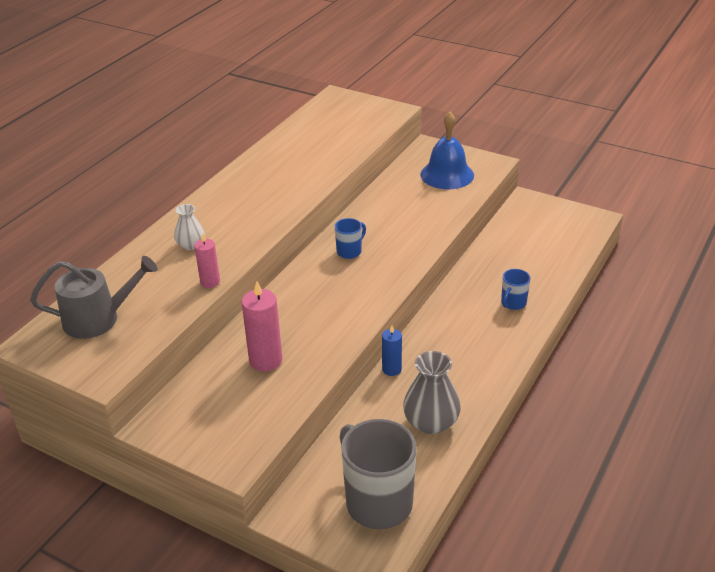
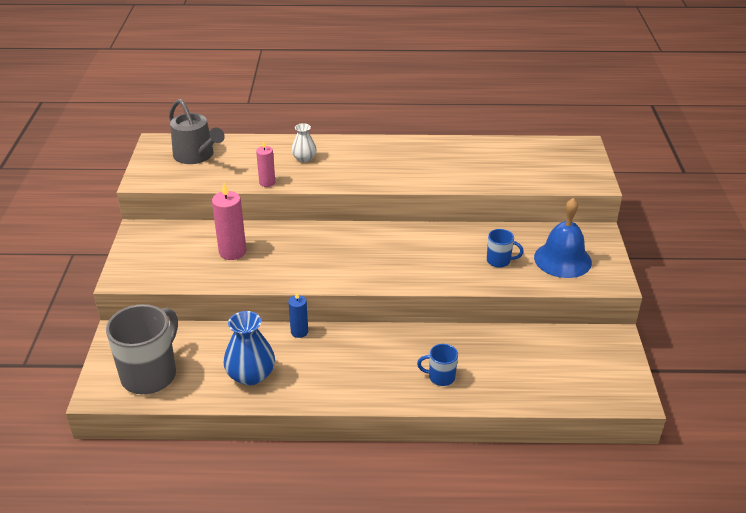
camera: 60 degrees right, 0 degrees up
blue mug [335,218,366,259] -> blue mug moved to [487,229,524,268]
grey vase [403,351,461,434] -> blue vase [224,311,275,386]

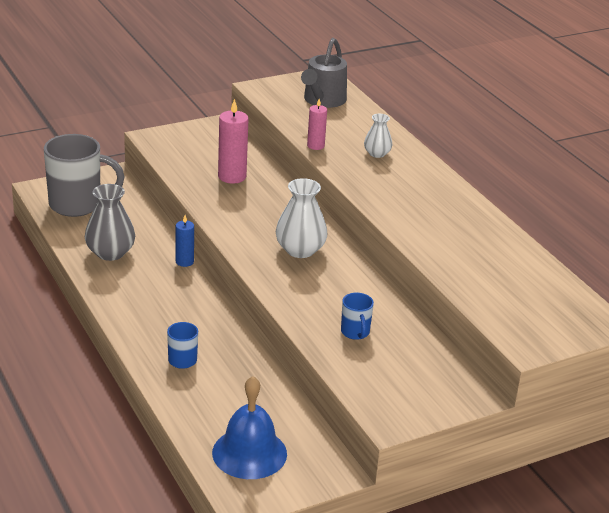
camera: 60 degrees right, 5 degrees down
blue vase [224,311,275,386] -> grey vase [85,184,135,261]
blue bell [534,198,592,278] -> blue bell moved to [212,376,287,479]
none -> white vase [276,178,328,258]

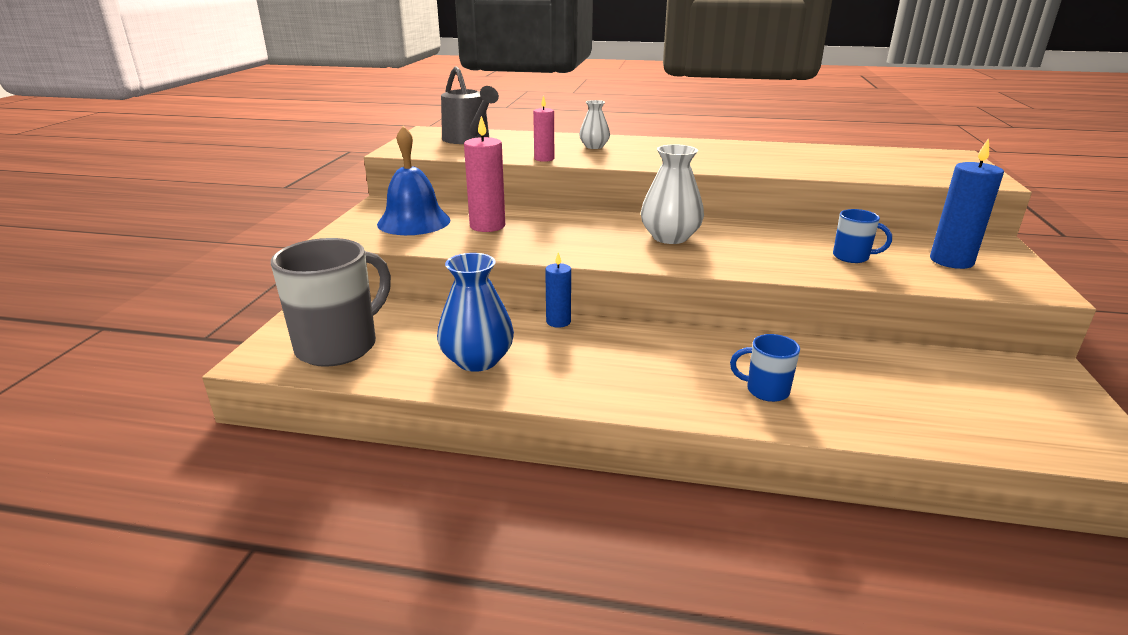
camera: 50 degrees left, 5 degrees down
grey vase [85,184,135,261] -> blue vase [437,253,514,372]
blue bell [212,376,287,479] -> blue bell moved to [377,126,450,235]
none -> blue candle [930,138,1004,269]

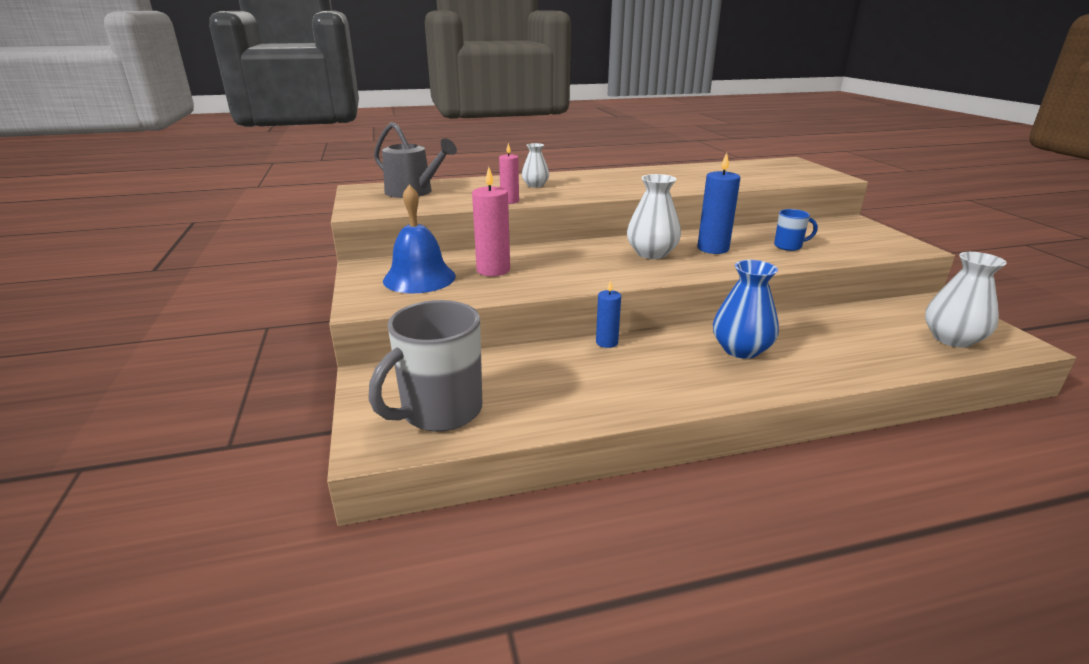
camera: 25 degrees left, 0 degrees up
grey mug [271,238,391,367] -> grey mug turned 150 degrees counterclockwise [368,300,482,432]
blue vase [437,253,514,372] -> blue vase moved to [713,260,779,359]
blue mug [730,334,800,402] -> none
blue candle [930,138,1004,269] -> blue candle moved to [697,153,740,254]
none -> white vase [925,252,1007,348]

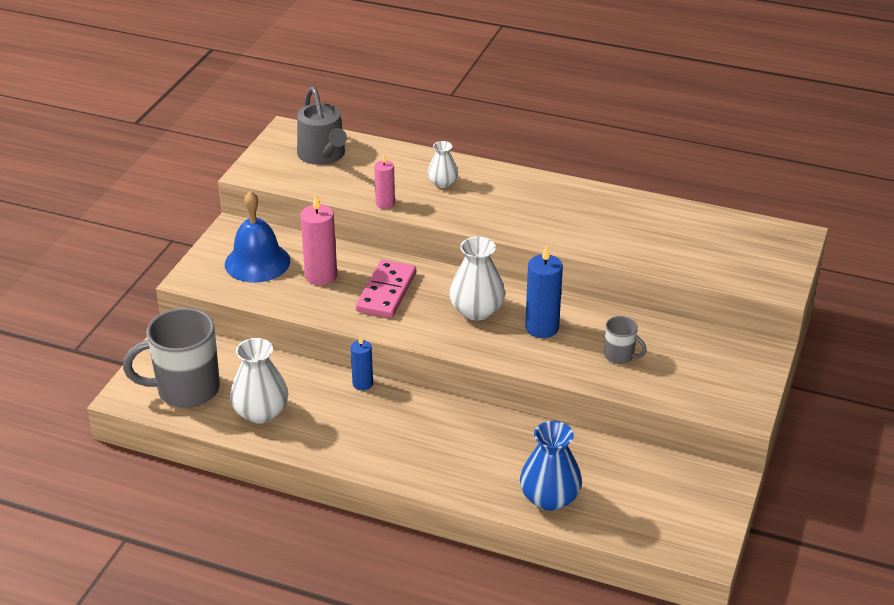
camera: 35 degrees right, 10 degrees up
blue vase [713,260,779,359] -> blue vase moved to [520,421,582,511]
blue mug [774,209,818,251] -> grey mug [604,316,646,364]
white vase [925,252,1007,348] -> white vase moved to [230,338,289,424]
none -> pink domino [356,260,416,318]

